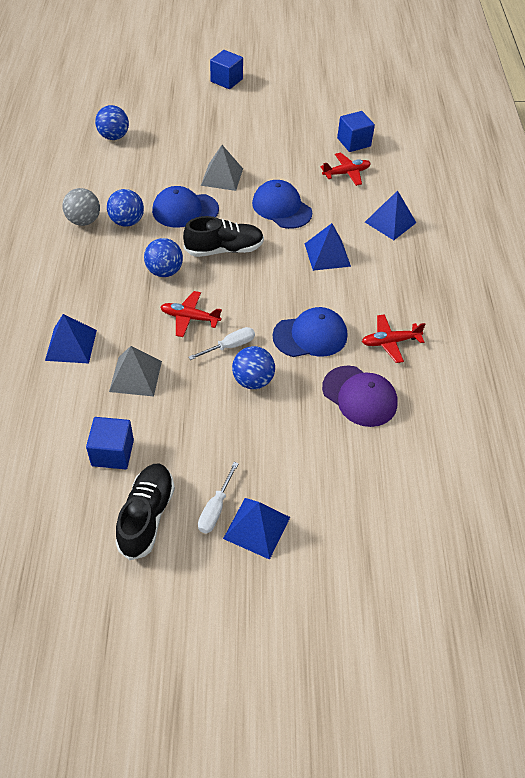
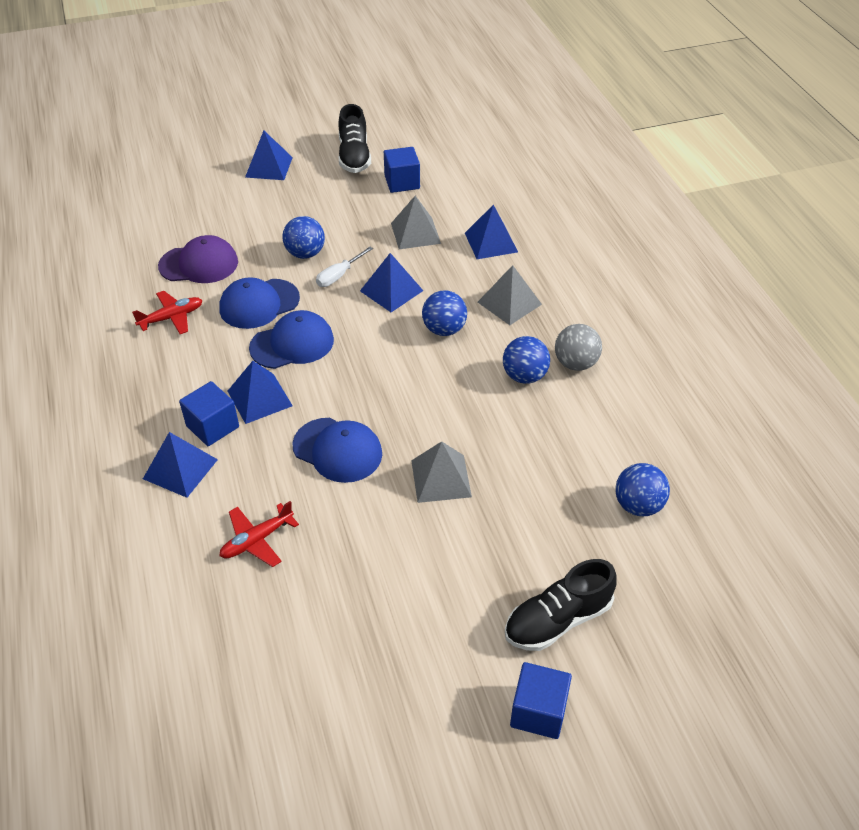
camera: 165 degrees right, 5 degrees down
blue cap [152,186,219,228] -> blue cap moved to [249,310,334,369]
red plane [161,291,222,337] -> blue pyramid [360,253,423,312]
black shoe [183,216,264,257] -> black shoe moved to [505,559,617,651]
white screwdriver [198,462,239,533] -> none
purple cap [322,366,398,427] -> purple cap turned 150 degrees clockwise [158,235,238,283]
blue cube [337,111,375,152] -> blue cube moved to [179,381,239,446]
none -> grey pyramid [478,265,542,325]

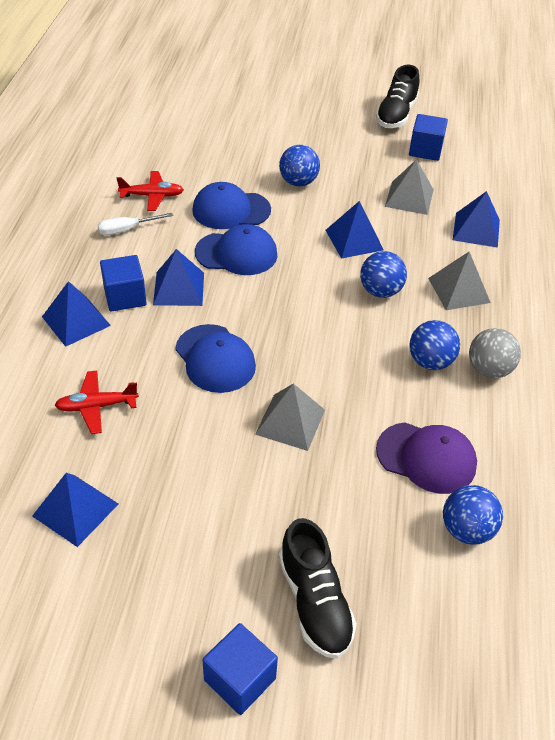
camera: 25 degrees right, 0 degrees up
purple cap [158,235,238,283] -> purple cap moved to [376,422,477,494]
blue pyramid [245,130,293,180] -> blue pyramid moved to [32,473,118,547]
white screwdriver [316,247,373,287] -> white screwdriver moved to [98,213,173,235]
black shoe [505,559,617,651] -> black shoe turned 105 degrees counterclockwise [279,518,357,659]

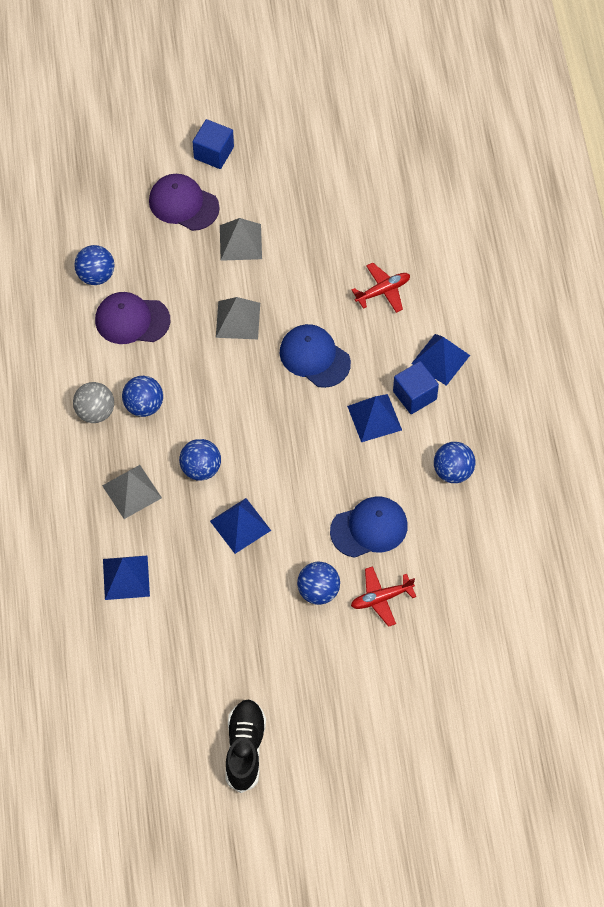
camera: 165 degrees right, 15 degrees up
blue pyramid [32,473,118,547] -> none
white screwdriver [98,213,173,235] -> blue ball [434,442,475,483]
red plane [117,171,184,211] -> red plane moved to [351,566,416,627]
blue cap [195,224,278,275] -> none
black shoe [279,518,357,659] -> purple cap [149,174,220,231]
grey pyramid [385,159,434,215] -> grey pyramid moved to [220,218,262,261]
blue cube [409,114,448,161] -> none

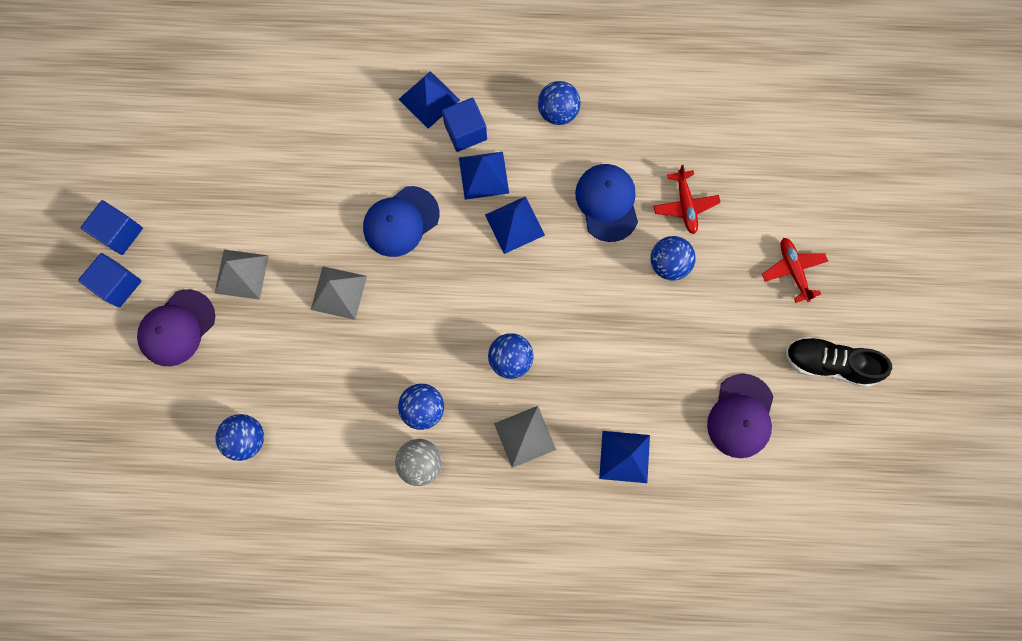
camera: 80 degrees left, 15 degrees up
purple cap [95,292,170,344] -> purple cap moved to [707,374,773,458]
blue pyramid [210,498,271,554] -> blue pyramid moved to [485,196,545,254]
red plane [352,263,410,313] -> red plane moved to [762,238,828,303]
none -> blue cube [81,200,143,255]

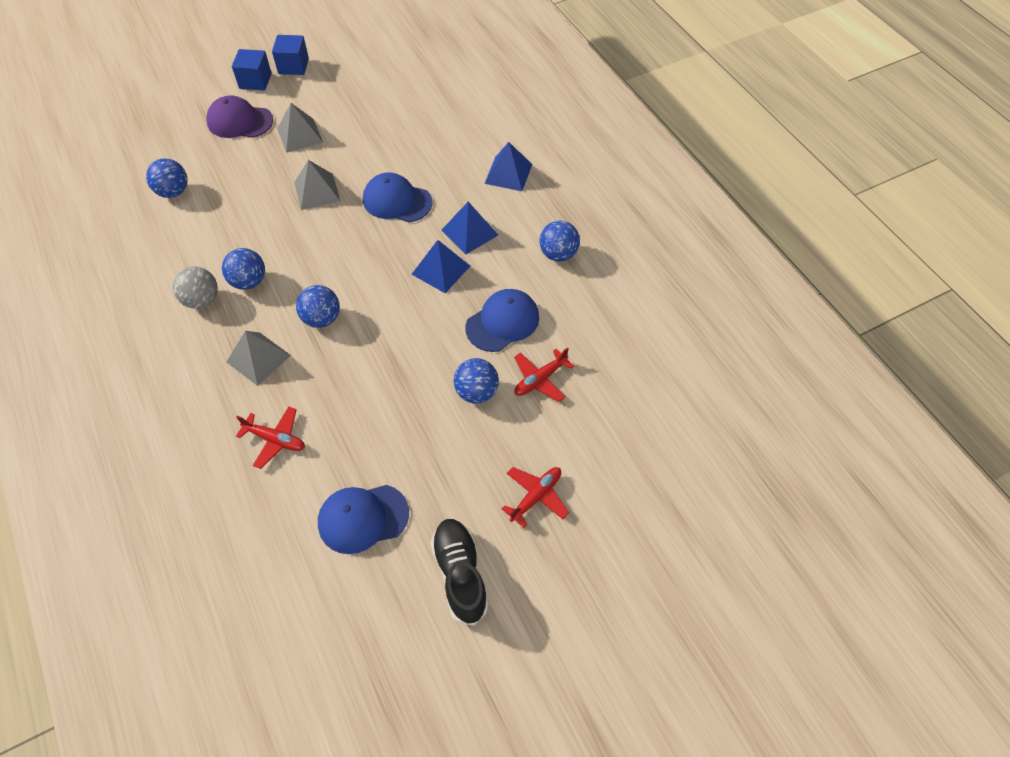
camera: 60 degrees right, 20 degrees down
blue cube [442,98,487,152] -> none
blue pyramid [599,431,650,483] -> red plane [236,407,305,469]
purple cap [707,374,773,458] -> blue cap [318,485,409,554]

